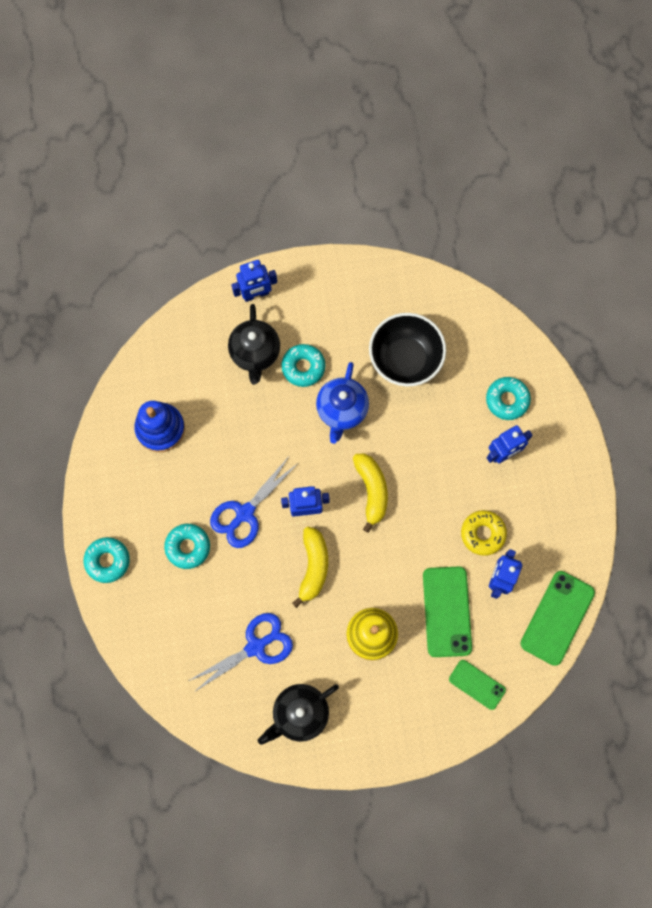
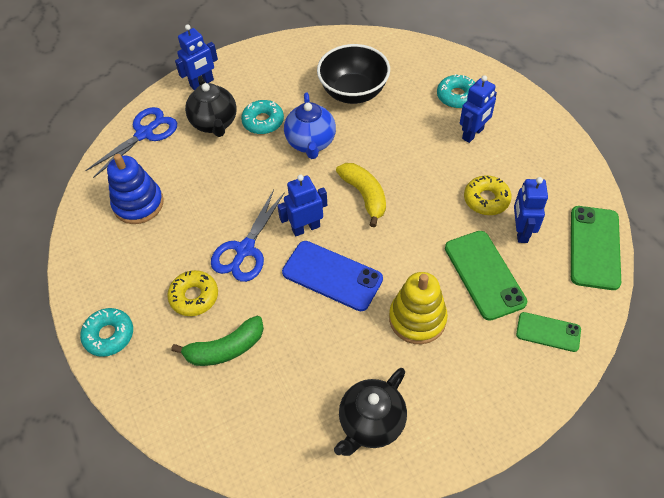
camera: 15 degrees left, 20 degrees down
turquoise donut [164,524,210,569] -> yellow donut [167,270,218,316]
blue scissors [189,613,293,692] -> blue scissors moved to [85,107,177,178]
yellow banana [292,526,328,608] -> blue phone [282,241,383,311]
none -> green banana [171,316,264,366]

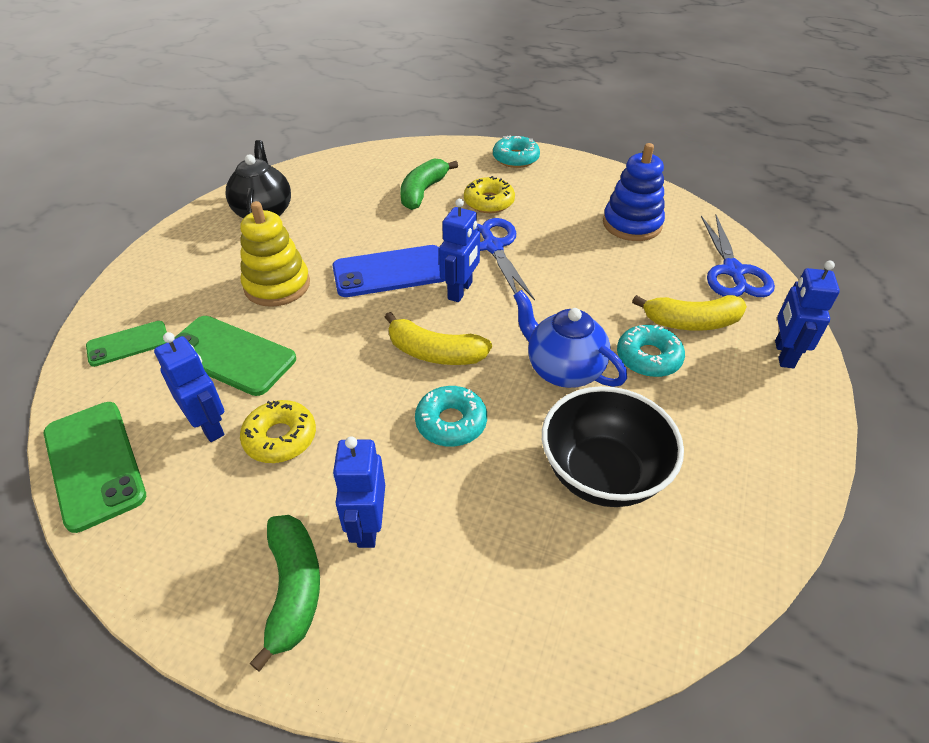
camera: 135 degrees right, 10 degrees down
black teapot [185,76,237,137] -> yellow banana [632,295,747,331]
turquoise donut [437,74,476,108] -> turquoise donut moved to [415,386,487,447]
none -> green banana [250,515,320,671]

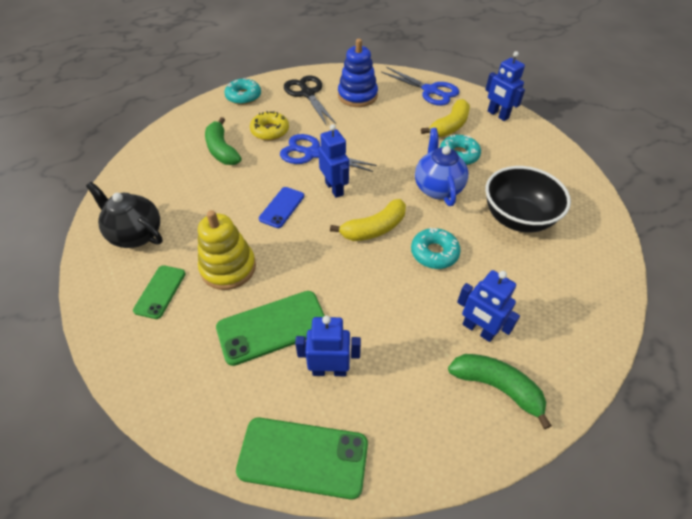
camera: 50 degrees left, 5 degrees up
green phone [86,321,167,367] -> green phone moved to [133,265,186,319]
yellow donut [240,400,316,463] -> none
blue phone [332,245,445,297] -> blue phone [259,187,304,228], size x0.60
blue teapot [513,290,627,388] -> blue teapot turned 90 degrees clockwise [415,128,468,206]
none -> black scissors [284,75,336,126]

